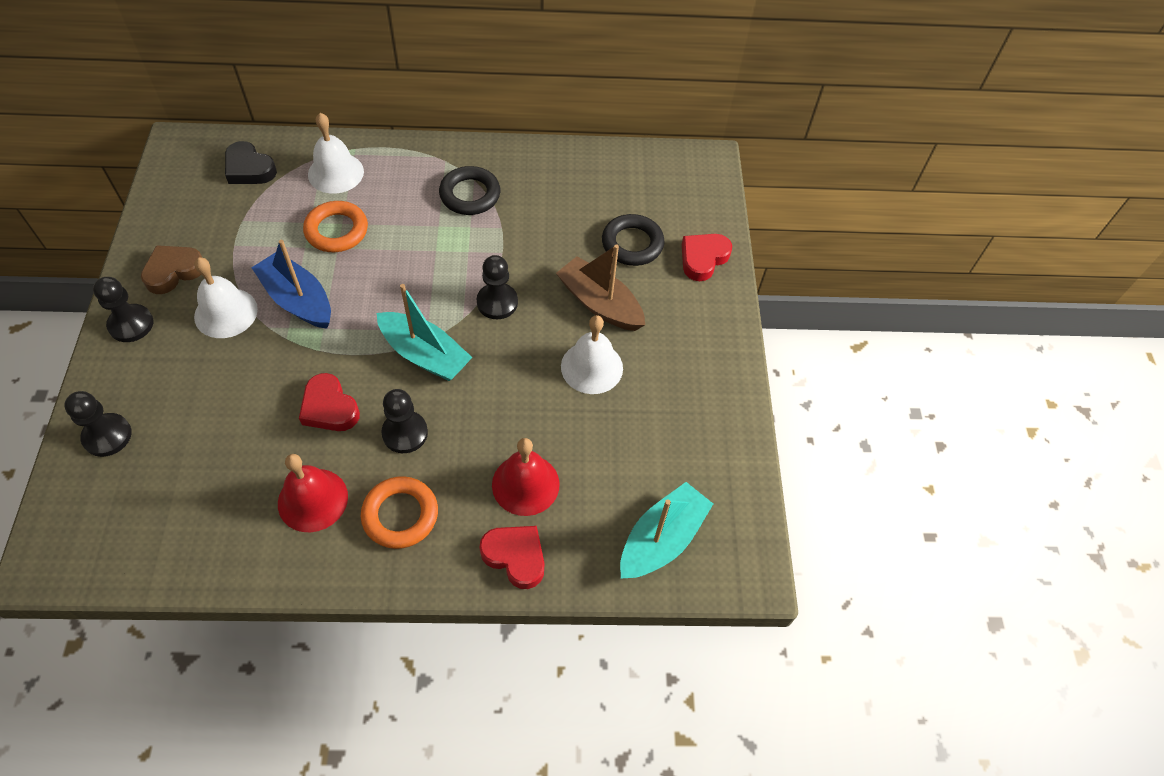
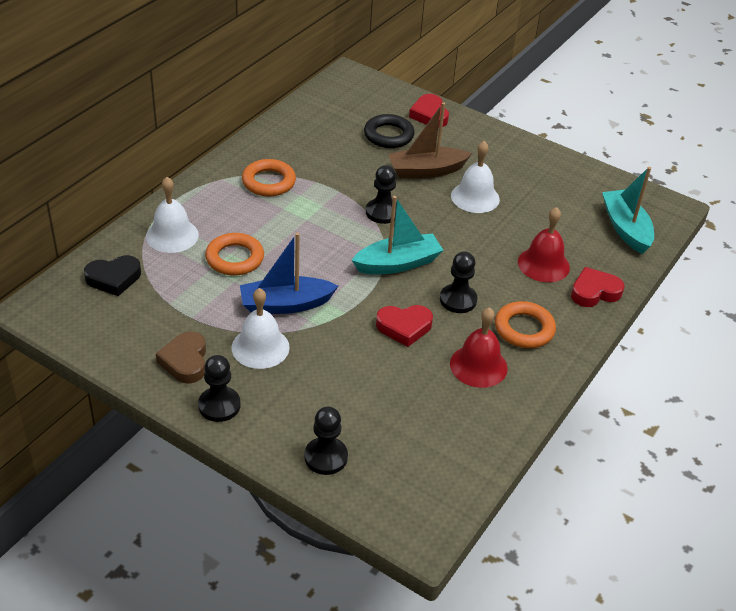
camera: 55 degrees left, 15 degrees down
black ring [439,166,500,215] -> orange ring [242,159,296,196]

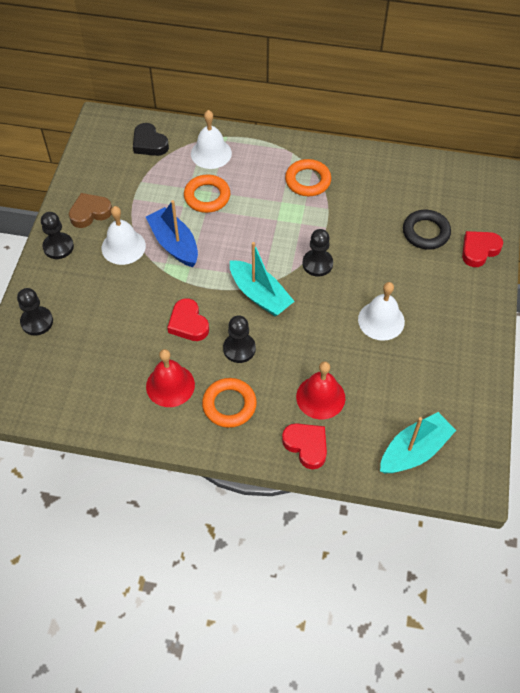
camera: 70 degrees right, 15 degrees up
brown boat [388,102,472,178] -> none

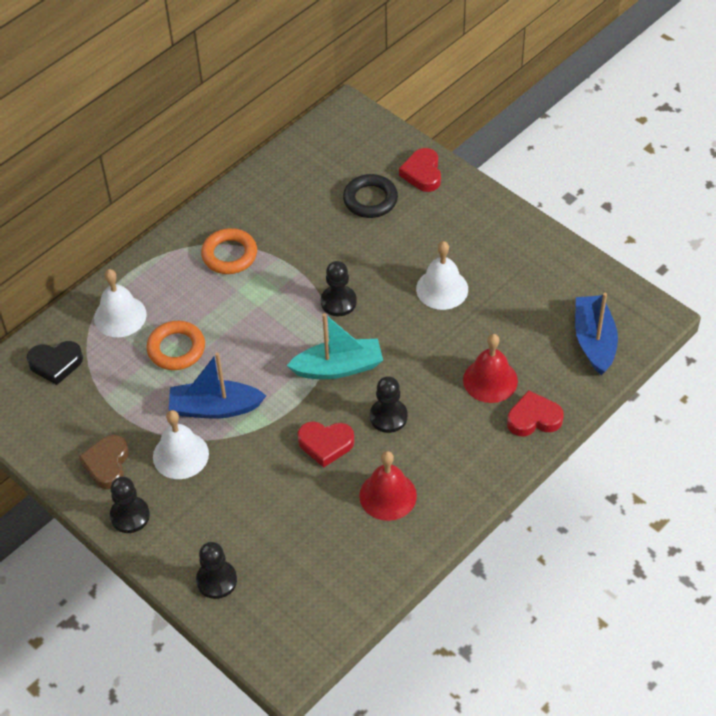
camera: 55 degrees left, 5 degrees down
orange ring [202,378,257,428] -> none
turquoise boat [380,412,456,473] -> blue boat [575,293,618,375]

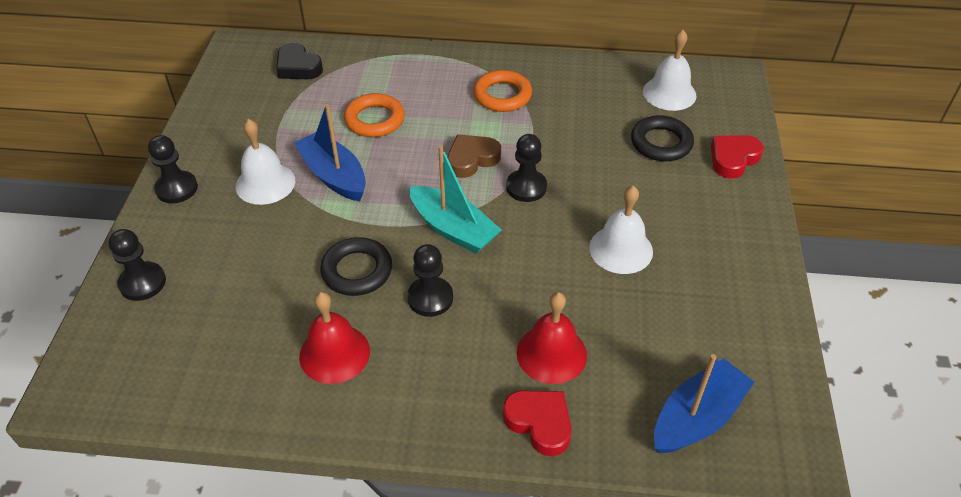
camera: 50 degrees right, 5 degrees down
brown heart [79,435,129,489] -> brown heart moved to [447,134,501,178]
white bell [94,269,147,337] -> white bell moved to [643,30,697,111]
red heart [298,421,355,468] -> black ring [320,237,392,296]

